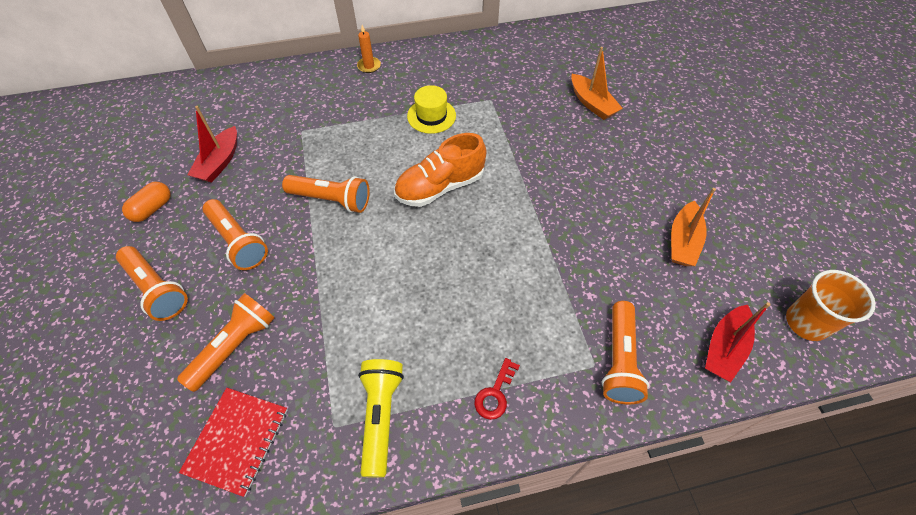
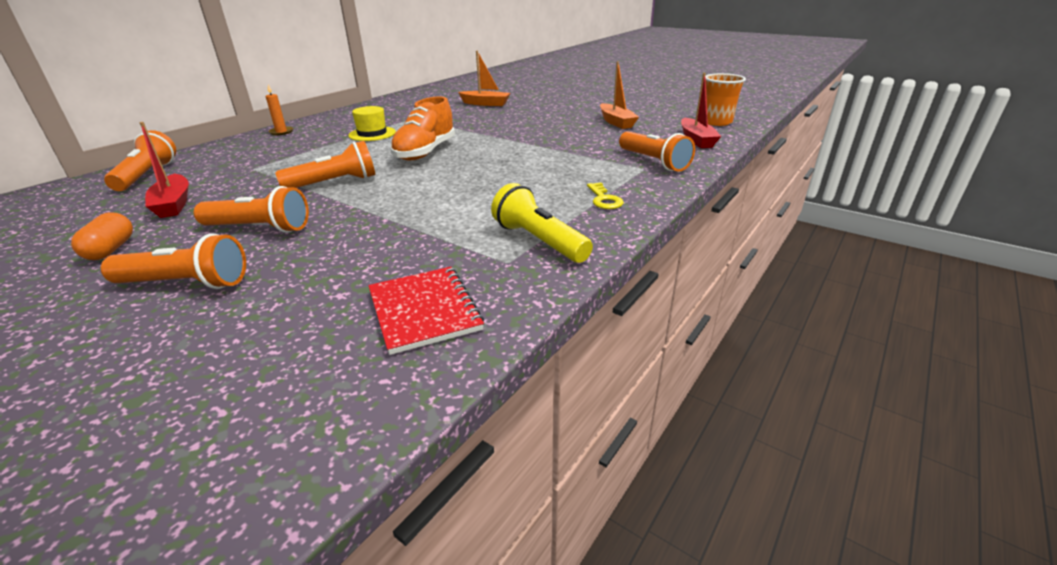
camera: 40 degrees left, 25 degrees down
orange flashlight [177,293,275,392] -> orange flashlight moved to [104,130,176,191]
red key [474,358,520,420] -> yellow key [587,183,624,209]

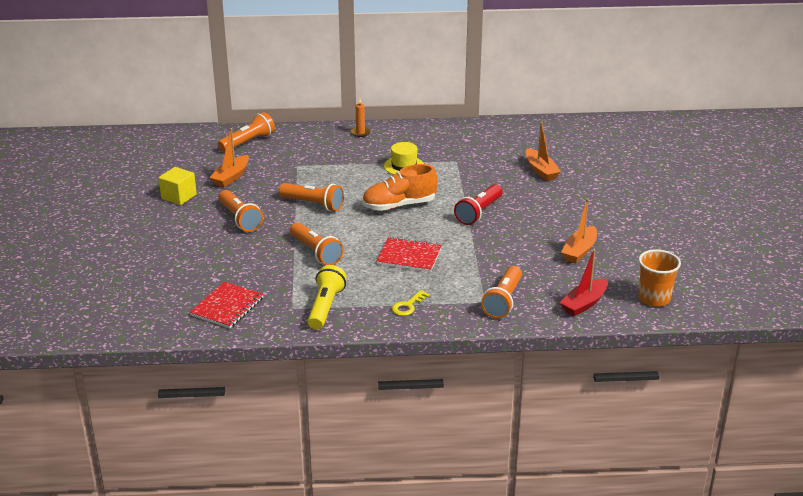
camera: 50 degrees right, 0 degrees up
orange capsule [71,212,133,260] -> yellow cube [159,167,197,205]
orange flashlight [101,233,246,289] -> orange flashlight moved to [290,222,344,265]
red boat [139,122,189,218] -> orange boat [209,128,249,187]
none -> red notebook [376,237,442,272]
none -> red flashlight [454,184,503,225]

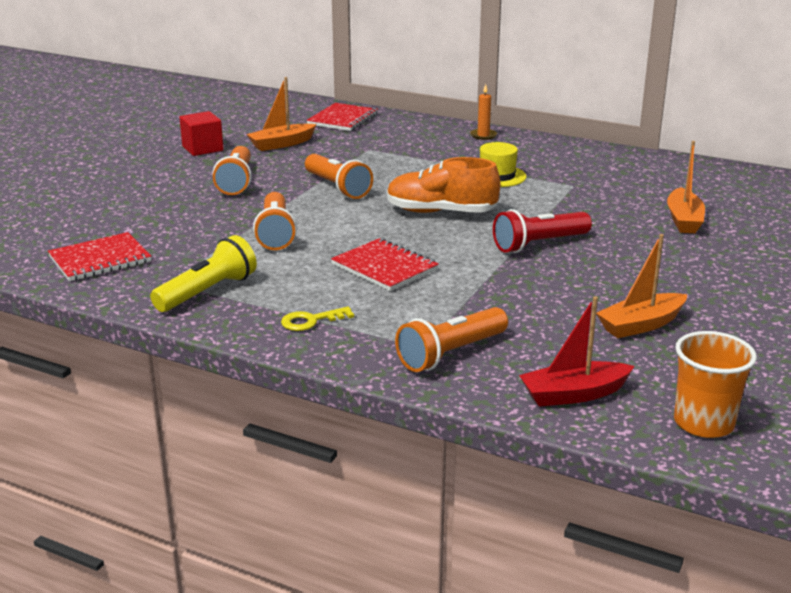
camera: 30 degrees right, 5 degrees down
yellow cube [159,167,197,205] -> red cube [179,111,224,156]
orange flashlight [218,112,275,152] -> red notebook [306,103,378,131]

